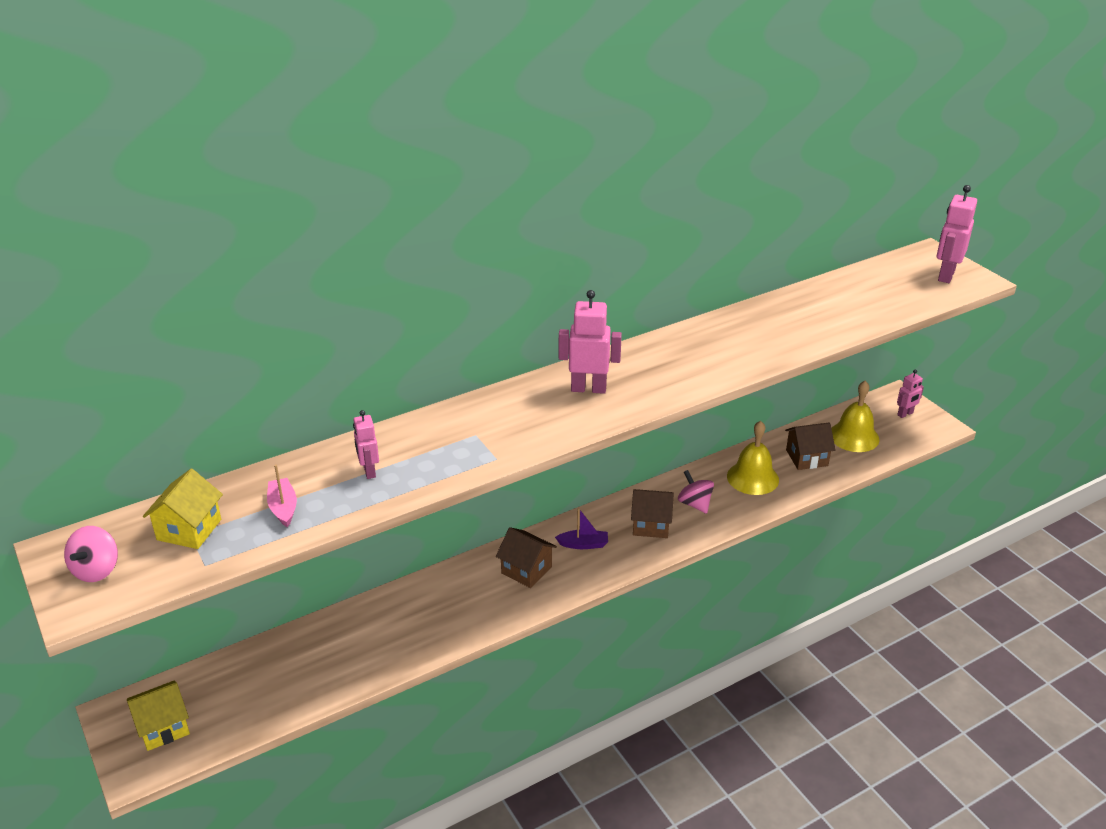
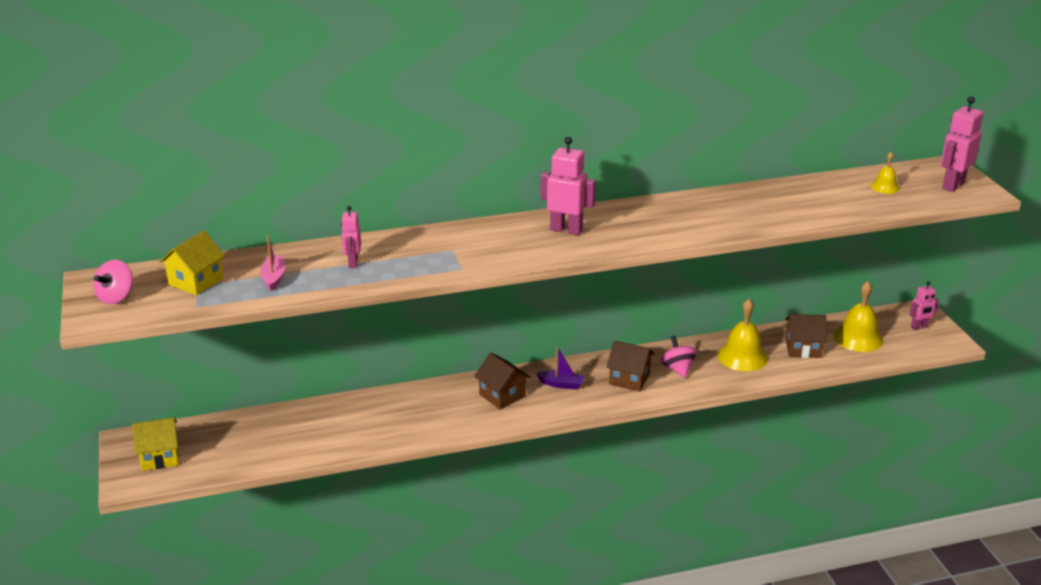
camera: 15 degrees right, 5 degrees down
none -> yellow bell [871,152,900,194]

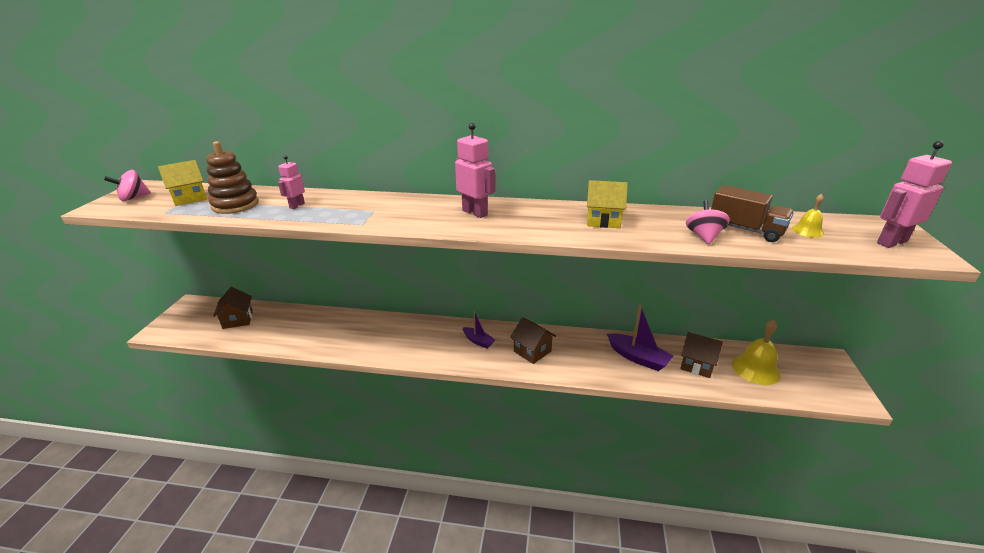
camera: 25 degrees right, 0 degrees up
yellow house [132,417,179,471] -> yellow house moved to [587,180,628,228]
pink boat [260,236,285,291] -> brown stacking toy [206,141,259,214]
brown house [474,353,531,409] -> brown house moved to [213,287,253,329]
pink spinning top [660,335,697,378] -> pink spinning top moved to [686,200,730,244]
yellow bell [718,299,768,371] -> purple boat [607,305,673,371]
pink robot [910,281,939,330] -> none
none -> brown truck [711,185,794,242]

